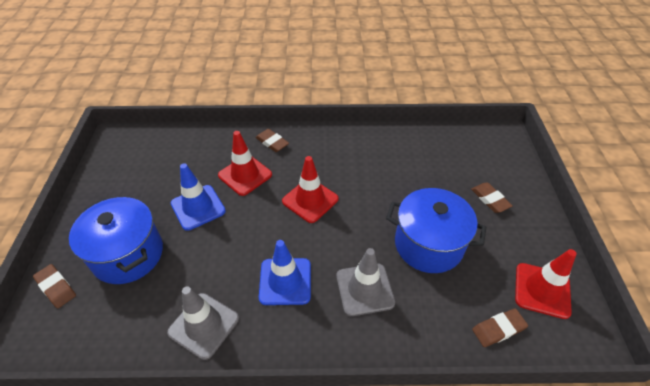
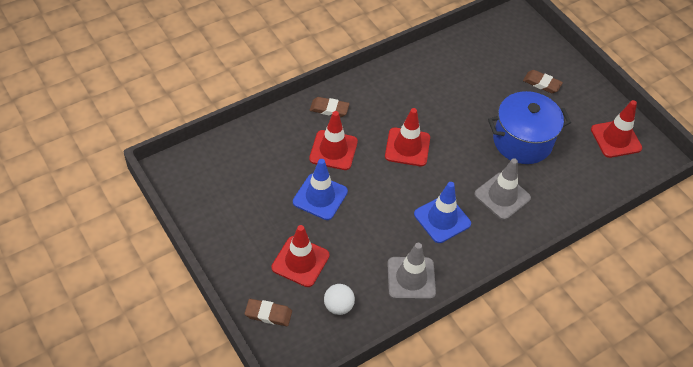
camera: 35 degrees left, 5 degrees up
blue pot [69,197,163,284] -> red traffic cone [271,225,330,287]
brown eraser [472,308,528,347] -> none
none -> white ball [324,284,355,315]

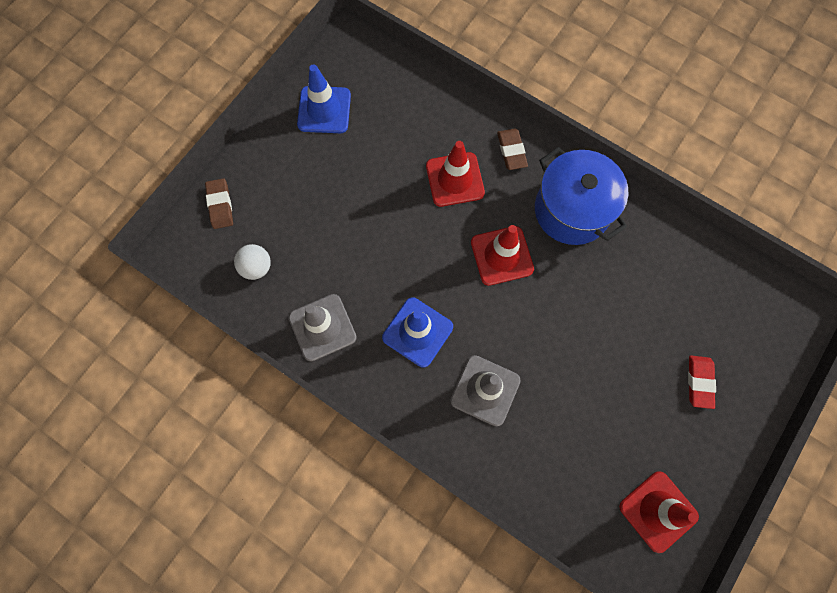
camera: 70 degrees right, 20 degrees up
red traffic cone [271,225,330,287] -> none
blue traffic cone [293,159,348,220] -> blue traffic cone moved to [297,64,351,133]
blue pot [488,91,571,164] -> blue pot moved to [535,147,628,245]
brown eraser [523,70,563,93] -> red eraser [688,356,716,409]

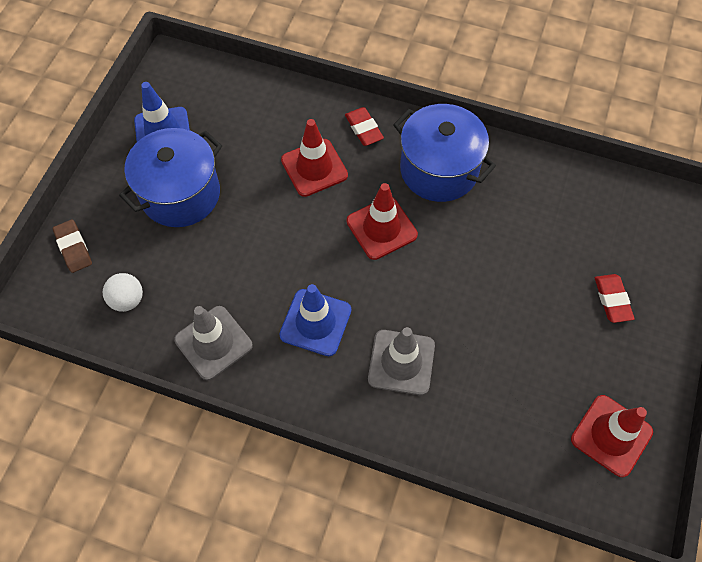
camera: 15 degrees left, 10 degrees down
brown eraser [497,128,528,170] -> red eraser [345,107,384,146]
none -> blue pot [119,128,222,227]

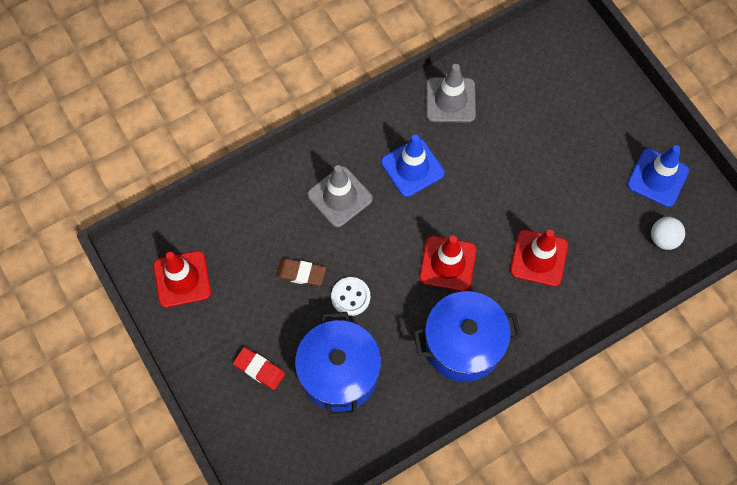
camera: 130 degrees right, 5 degrees up
brown eraser [53,219,92,273] -> brown eraser moved to [276,258,326,286]
white ball [103,273,143,312] -> white ball moved to [651,217,685,250]
blue pot [119,128,222,227] -> blue pot moved to [295,312,381,418]
red eraser [345,107,384,146] -> none
none -> white button [331,277,370,316]

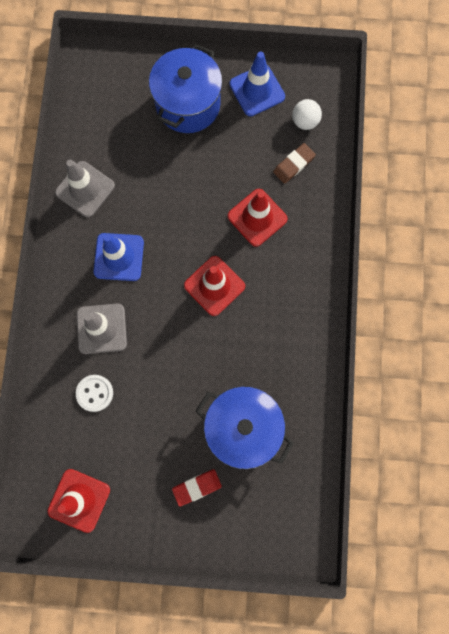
camera: 55 degrees left, 10 degrees up
brown eraser [276,258,326,286] -> brown eraser moved to [273,143,316,184]
white button [331,277,370,316] -> white button moved to [76,375,113,412]
blue pot [413,291,521,382] -> blue pot moved to [149,44,222,133]

